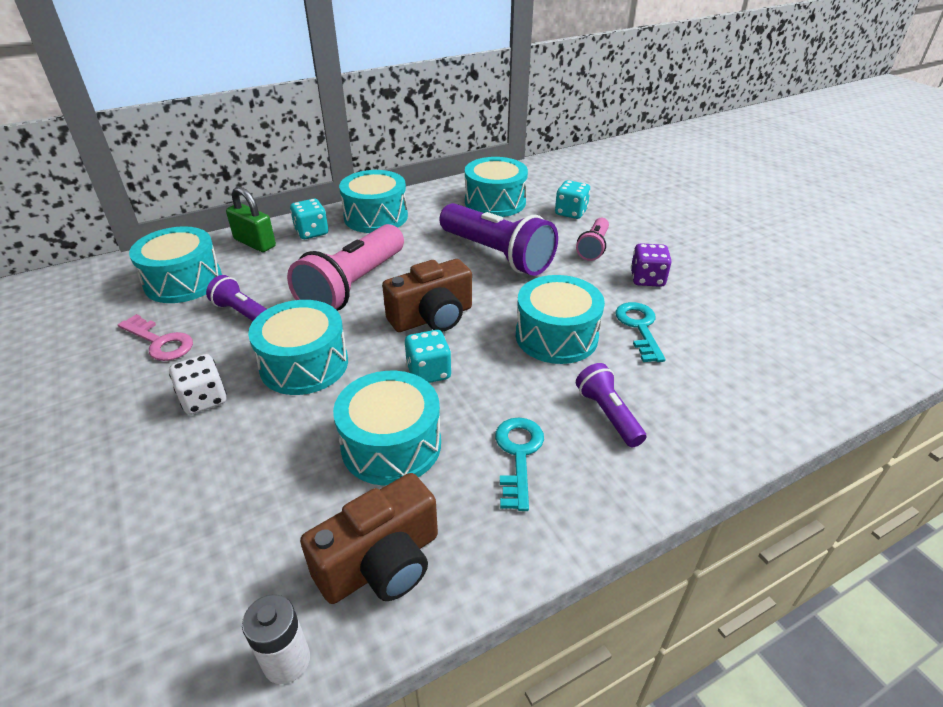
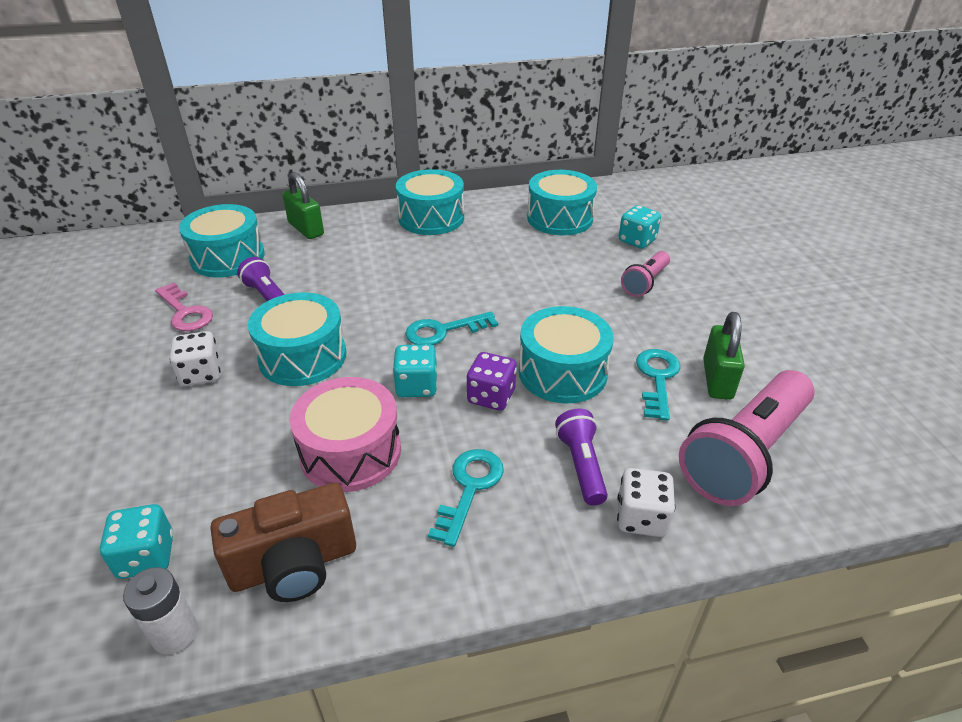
camera: 15 degrees right, 0 degrees up
pink flashlight [287,224,404,311] -> pink flashlight moved to [679,370,815,506]
turquoise dice [290,199,328,239] -> turquoise dice moved to [100,504,173,579]
turquoise drum [333,371,441,485] -> pink drum [289,377,401,492]
brown camera [382,259,472,332] -> turquoise key [405,312,498,345]
purple flashlight [439,203,558,276] -> none
purple dice [631,243,671,287] -> purple dice moved to [467,352,517,411]
none -> white dice [617,468,676,537]
none -> green padlock [703,312,745,400]

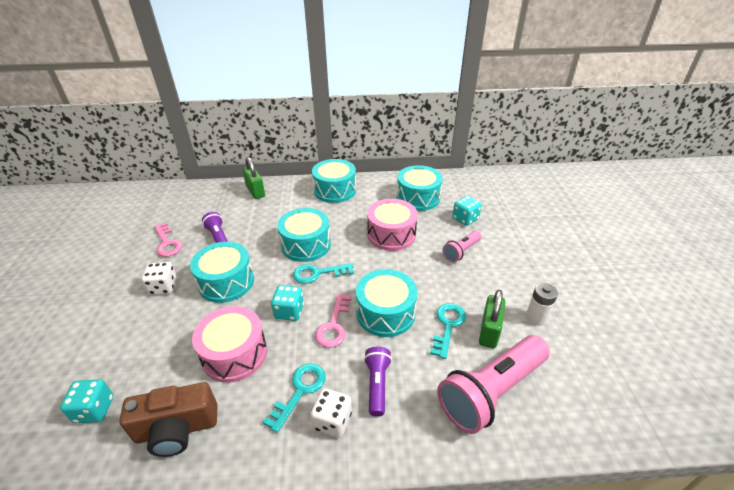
camera: 10 degrees right, 0 degrees up
white battery [123,567,198,654] -> white battery moved to [526,283,558,326]
turquoise drum [179,204,265,277] -> turquoise drum moved to [277,208,331,262]
purple dice [467,352,517,411] -> pink key [315,294,352,348]
white dice [617,468,676,537] -> white dice moved to [310,388,352,438]
none -> pink drum [367,199,418,251]

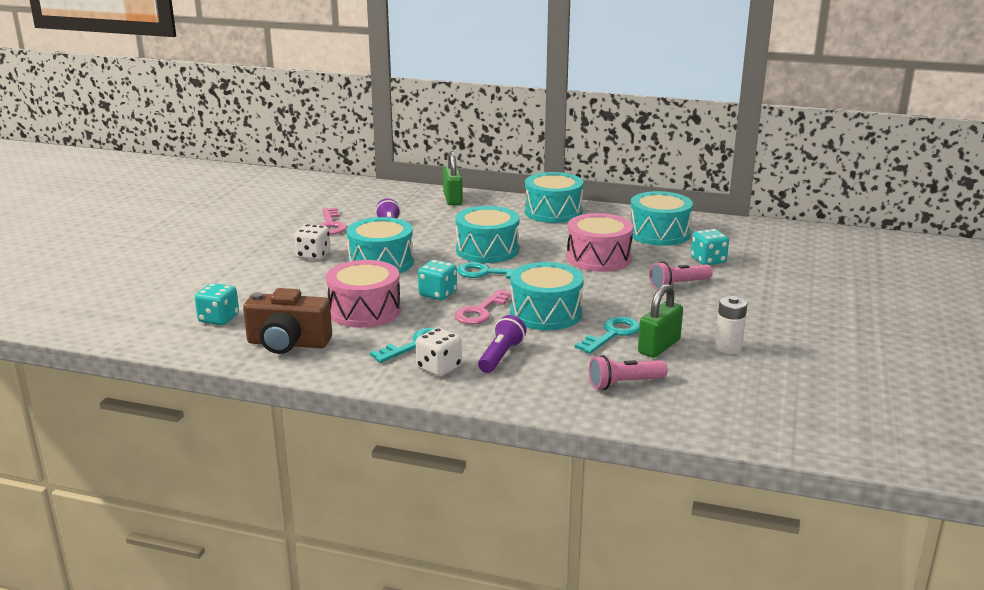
camera: 20 degrees right, 15 degrees down
pink flashlight [437,335,550,434] -> pink flashlight [589,355,668,390], size x0.52

